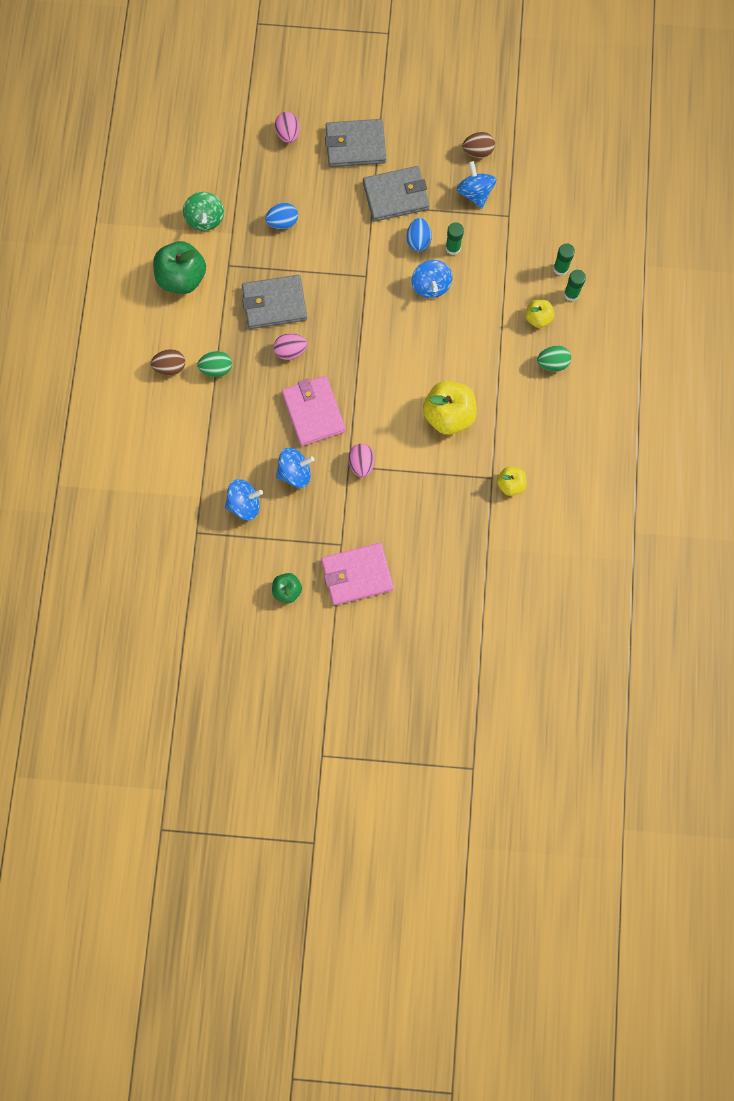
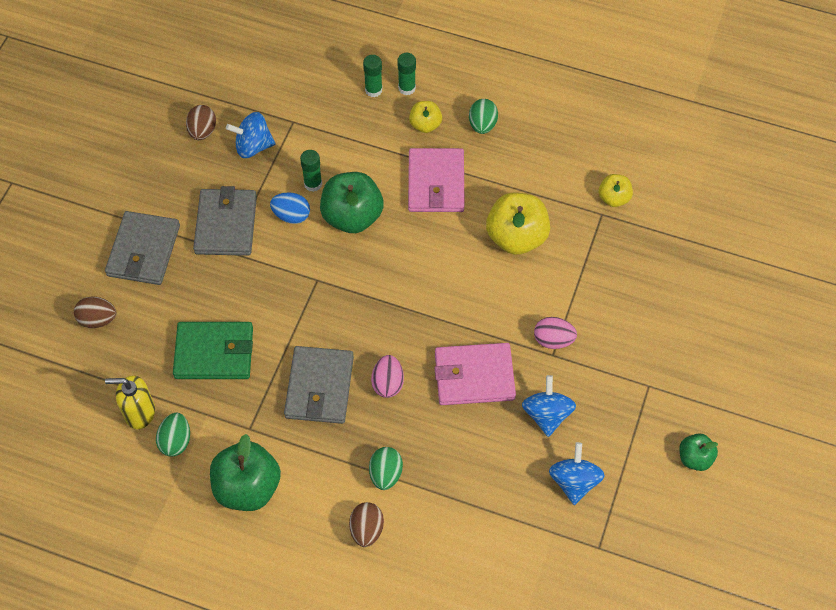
camera: 75 degrees left, 15 degrees down
green spinning top [183,192,224,231] -> green egg [156,413,190,457]
blue egg [265,203,298,229] -> green wallet [173,322,253,379]
pink egg [275,112,300,143] -> brown egg [74,297,116,328]
pink wallet [321,543,394,605] -> pink wallet moved to [408,148,465,212]
blue spinning top [412,260,453,298] -> green apple [320,172,384,233]
none -> yellow soap dispenser [105,375,155,429]

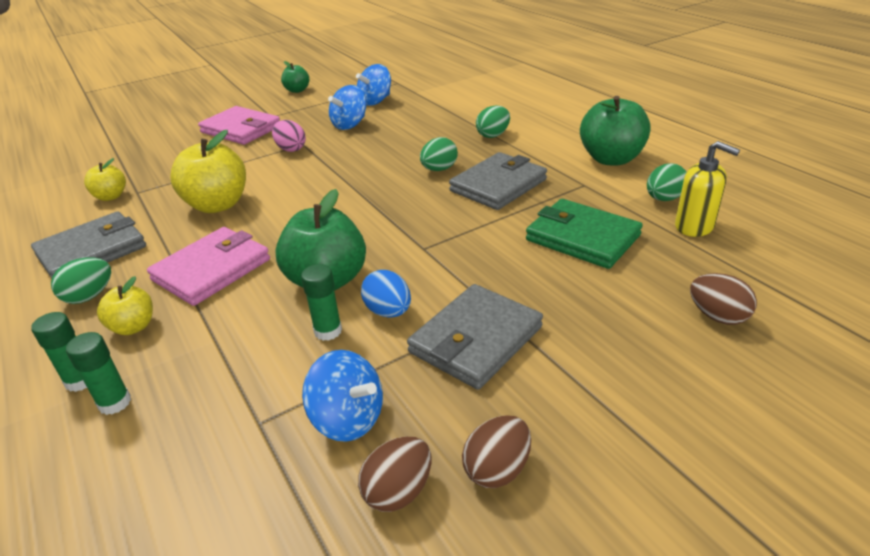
camera: 140 degrees left, 25 degrees down
grey wallet [105,211,180,285] -> grey wallet moved to [31,211,146,279]
brown egg [349,502,384,547] -> brown egg moved to [462,415,531,488]
pink egg [371,355,404,398] -> green egg [420,137,458,171]
pink wallet [434,343,516,405] -> pink wallet moved to [198,106,280,145]

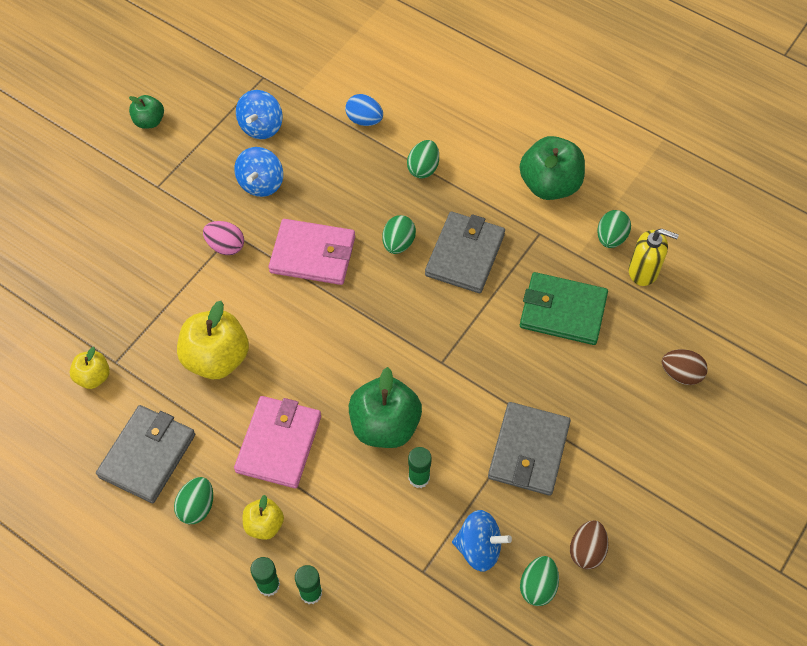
camera: 25 degrees left, 25 degrees up
pink wallet [198,106,280,145] -> pink wallet moved to [268,219,355,285]
brown egg [358,437,431,512] -> green egg [520,556,559,606]
blue egg [361,270,411,317] -> blue egg moved to [345,94,383,126]

